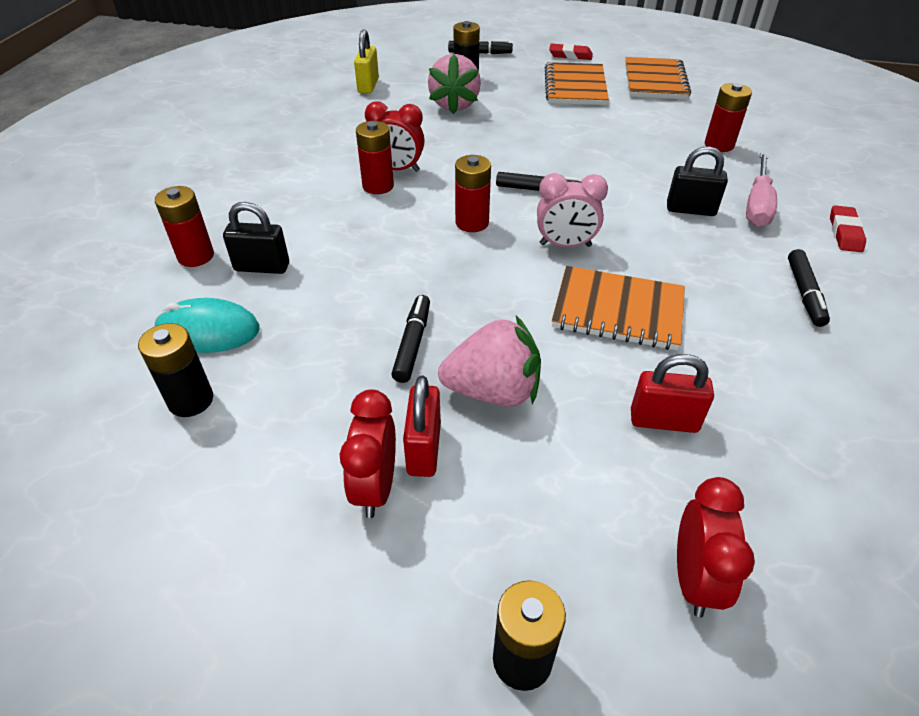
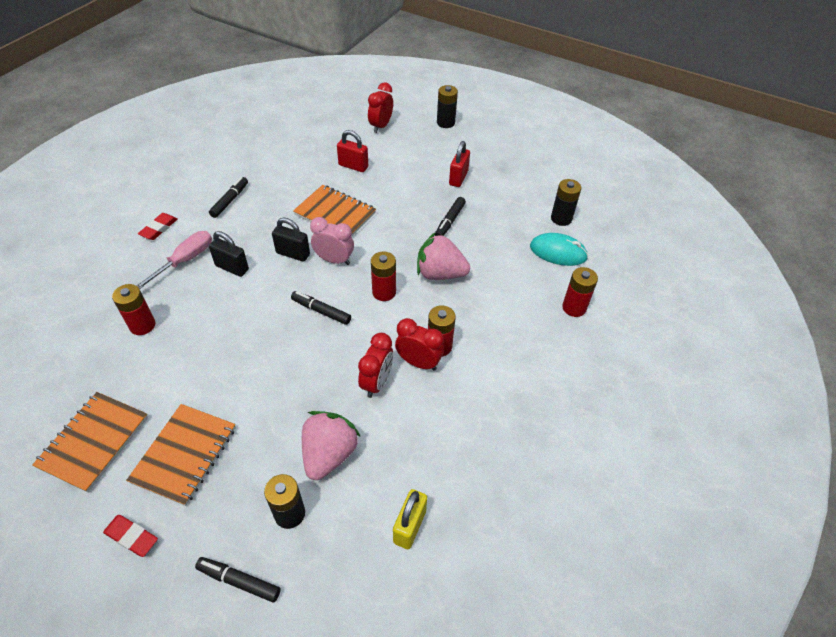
camera: 165 degrees left, 5 degrees up
black padlock [223,202,289,274] -> black padlock moved to [272,218,310,262]
red clock [340,390,396,518] -> red clock moved to [358,333,393,398]
pink strawberry [438,316,541,407] -> pink strawberry moved to [417,232,470,280]

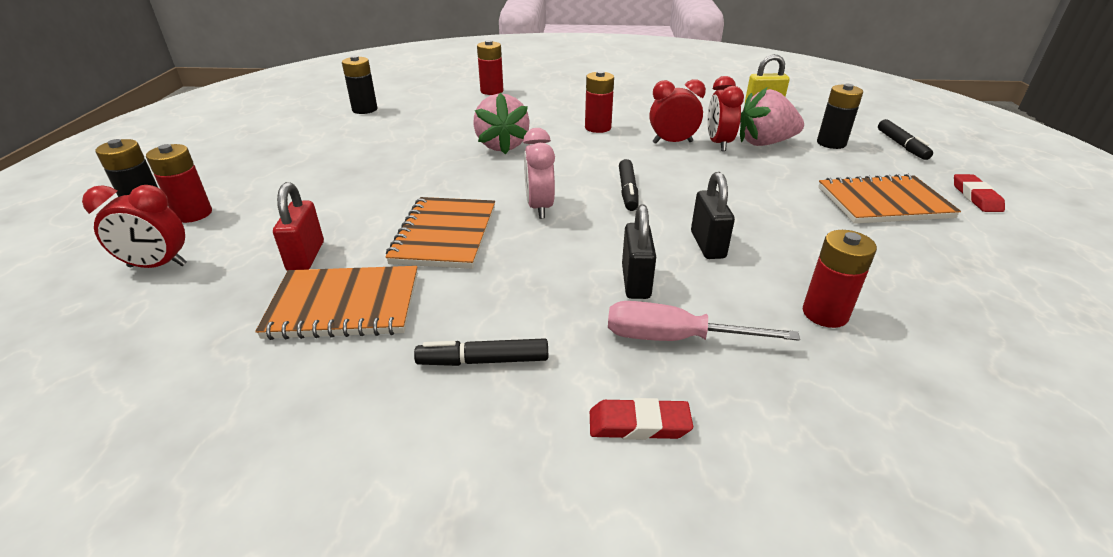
camera: 115 degrees left, 15 degrees down
orange notebook [32,392,148,493] -> orange notebook moved to [255,266,418,340]
black padlock [272,218,310,262] -> black padlock moved to [691,172,735,259]
red battery [371,251,396,301] -> red battery moved to [146,144,212,223]
red clock [395,318,444,371] -> red clock moved to [707,76,744,151]
black marker [435,197,466,236] -> none
red padlock [449,141,470,187] -> none
turquoise mouse [530,233,588,266] -> none

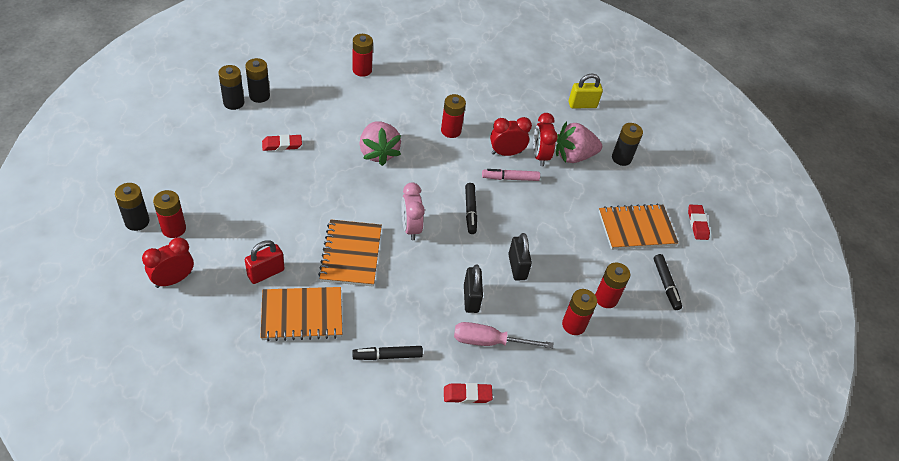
camera: 10 degrees left, 15 degrees up
red clock [82,185,187,268] -> red clock turned 150 degrees clockwise [142,237,194,288]
red padlock [273,182,324,271] -> red padlock turned 60 degrees clockwise [245,240,285,284]
black marker [878,119,933,160] -> black marker moved to [654,254,682,310]
none -> black battery [218,65,244,110]
none -> red eraser [262,134,302,151]
none -> pink marker [482,169,540,181]
none -> red battery [595,263,630,308]

